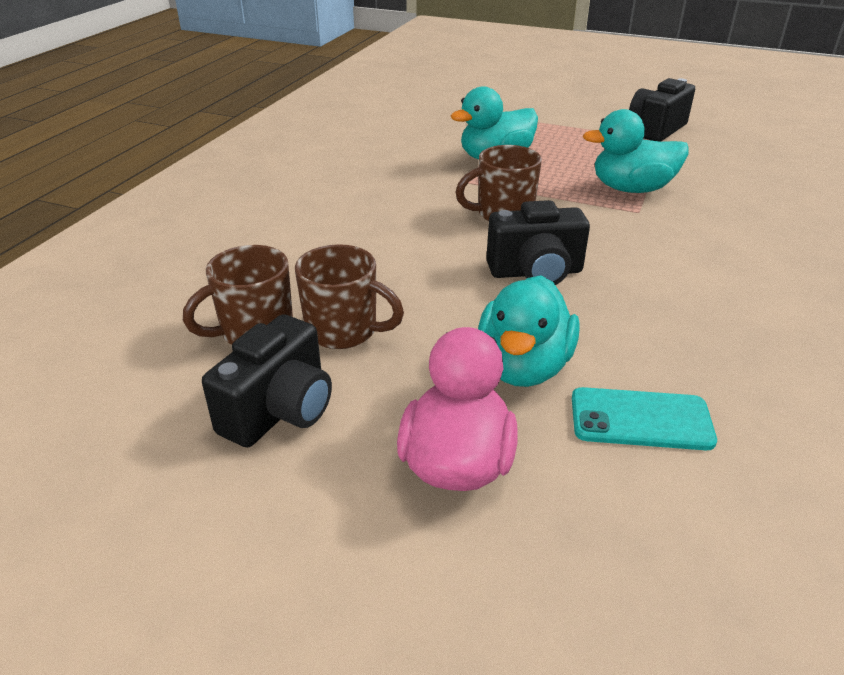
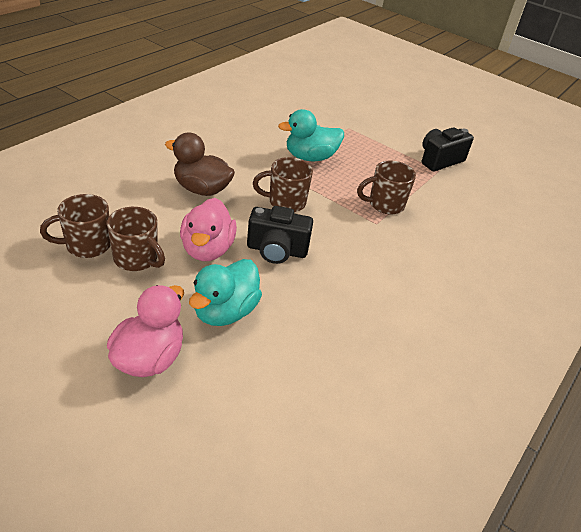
camera: 10 degrees right, 5 degrees up
black camera [202,314,332,448] -> none
turquoise phone [572,387,717,450] -> none
turquoise duck [583,109,689,193] -> brown mug [357,161,416,214]
none -> brown duck [165,132,235,196]
none -> pink duck [180,198,237,261]

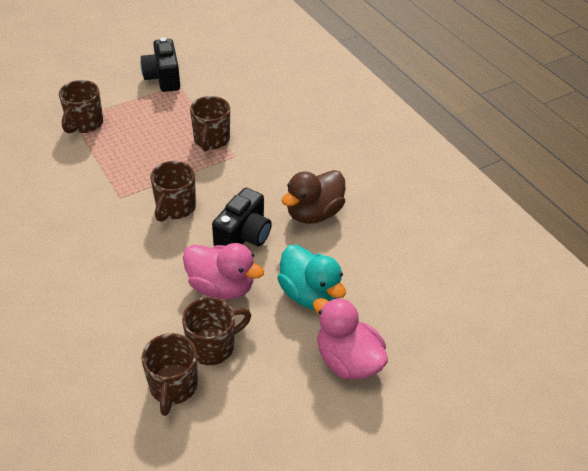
camera: 65 degrees left, 5 degrees up
brown duck [165,132,235,196] -> brown duck moved to [282,170,345,224]
turquoise duck [278,109,344,161] -> none
none -> brown mug [59,80,103,133]

